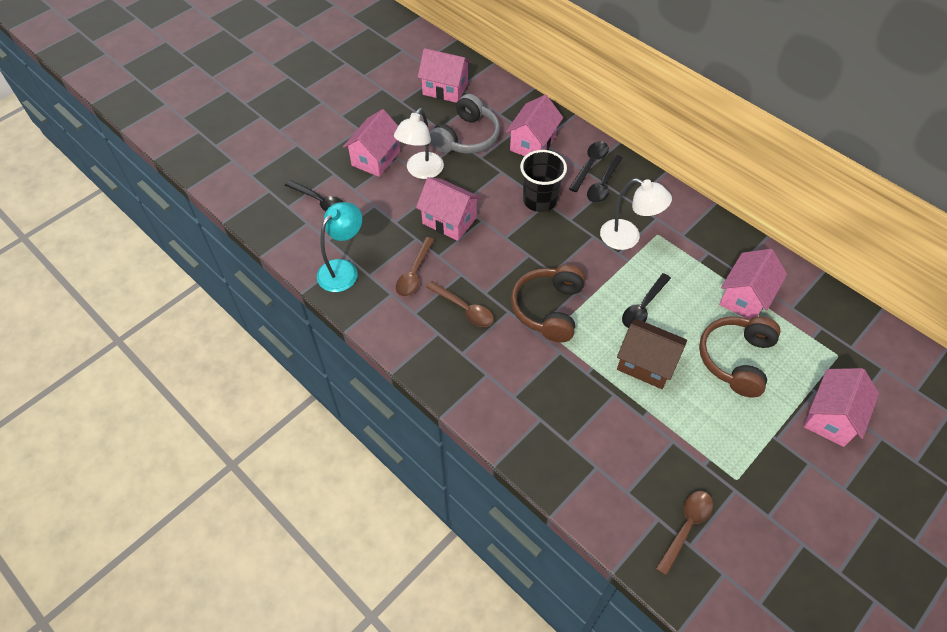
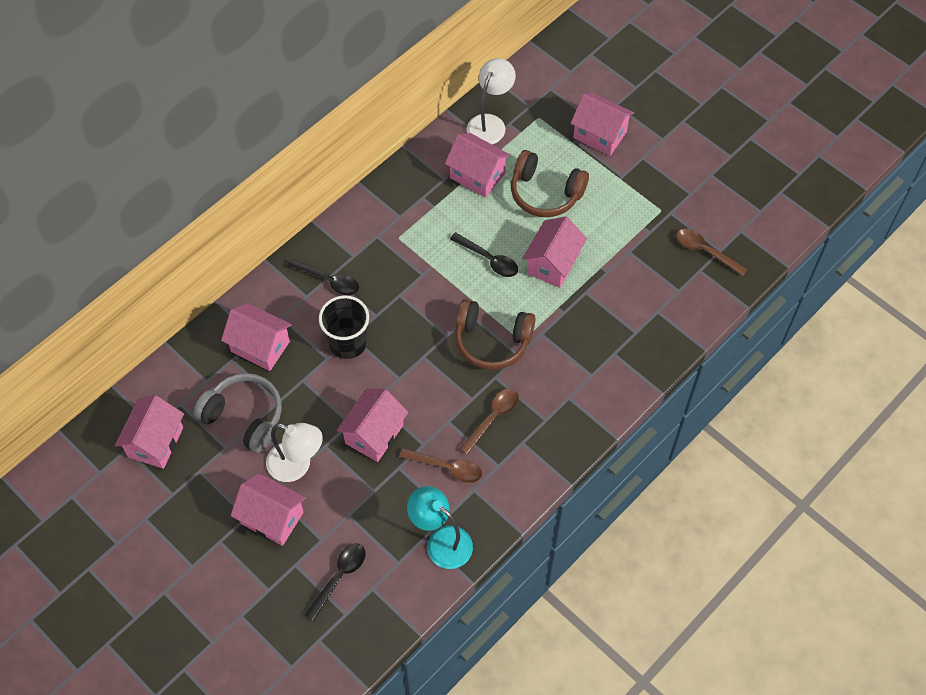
camera: 90 degrees left, 5 degrees up
black spoon [569,141,609,192] -> none
white lamp [600,178,672,250] -> white lamp moved to [467,58,516,144]
brown house [617,319,687,389] -> pink house [522,217,587,288]

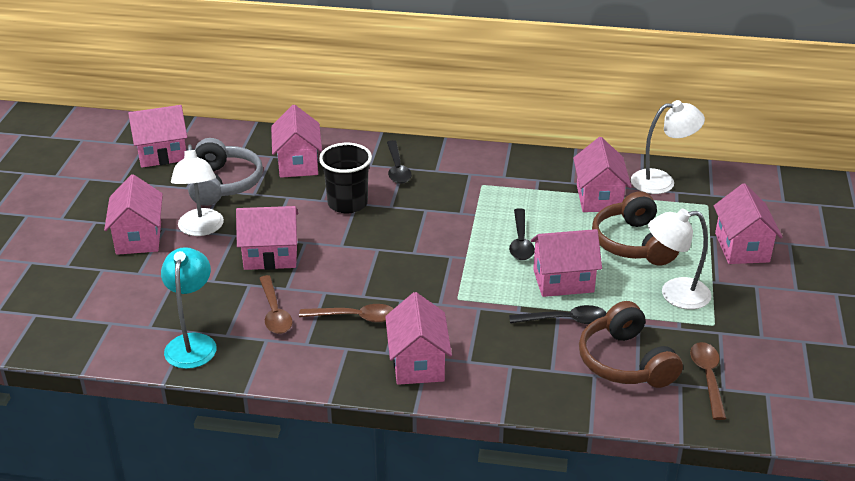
camera: 55 degrees right, 25 degrees down
black spoon [305,543,365,621] -> black spoon moved to [509,305,607,324]
brown headphones [455,299,536,370] -> brown headphones moved to [579,301,683,388]
none -> pink house [385,292,452,385]
none -> white lamp [648,209,712,309]

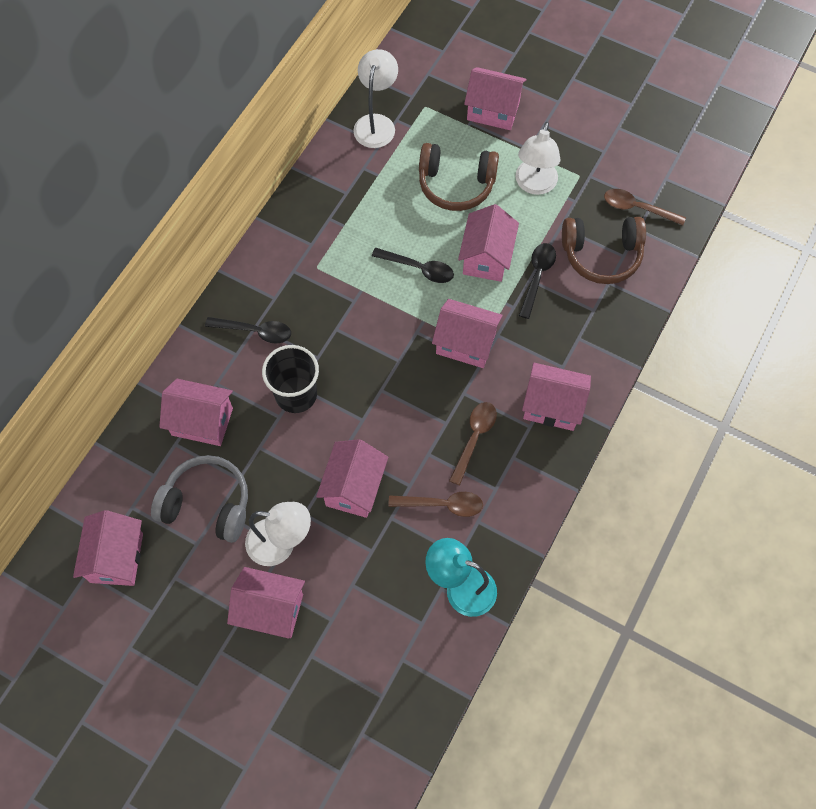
camera: 70 degrees left, 30 degrees up
pink house [573,137,631,212] -> pink house moved to [432,299,503,368]

